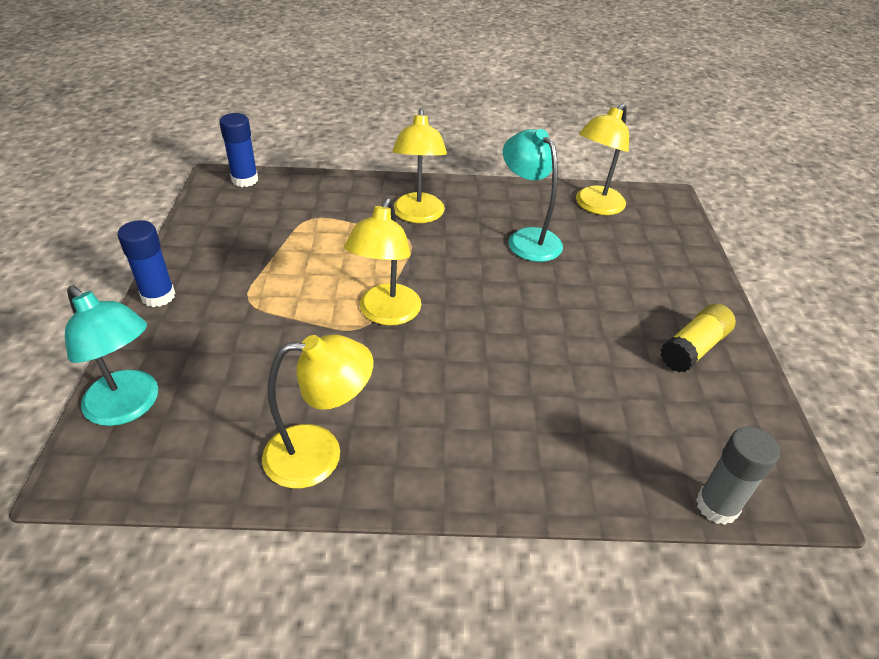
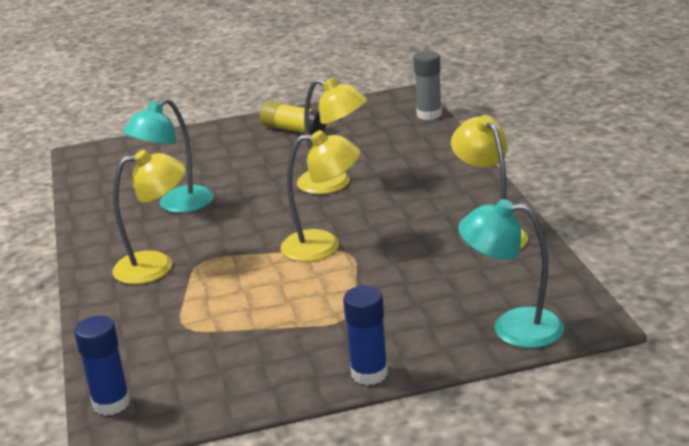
camera: 100 degrees left, 15 degrees down
turquoise lamp [65,285,158,426] -> turquoise lamp turned 105 degrees counterclockwise [458,199,564,348]
yellow lamp [576,104,629,215] -> yellow lamp moved to [297,78,367,194]

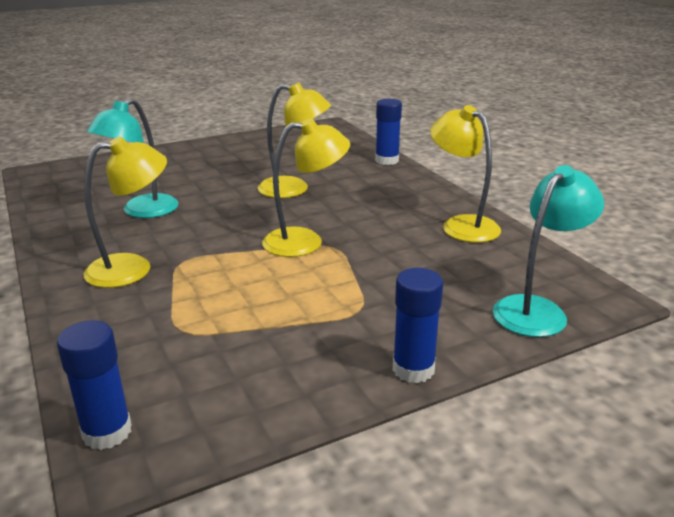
camera: 15 degrees left, 0 degrees up
yellow glue stick [260,101,326,135] -> none
grey glue stick [413,51,442,120] -> none
turquoise lamp [458,199,564,348] -> turquoise lamp turned 135 degrees clockwise [493,165,604,337]
none -> blue glue stick [375,99,402,165]

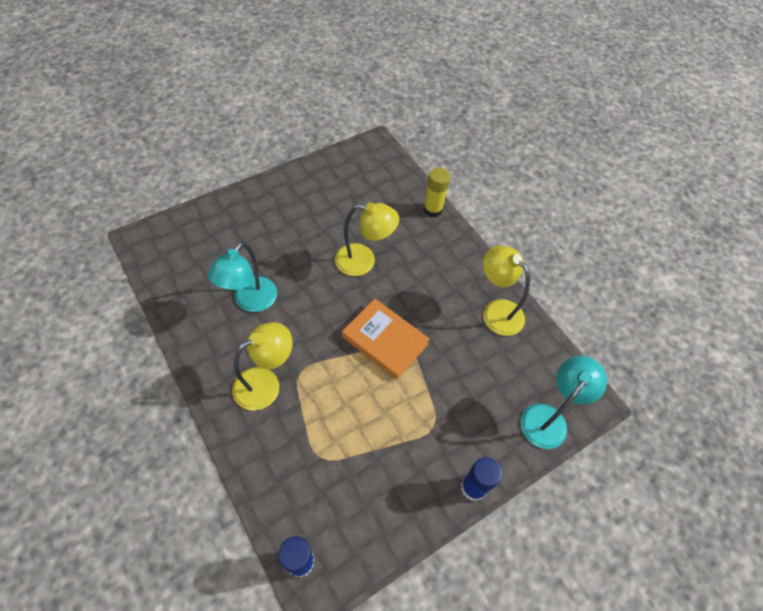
camera: 10 degrees left, 30 degrees up
yellow lamp [262,118,350,257] -> orange book [342,299,430,379]
blue glue stick [375,99,402,165] -> yellow glue stick [423,167,450,217]

